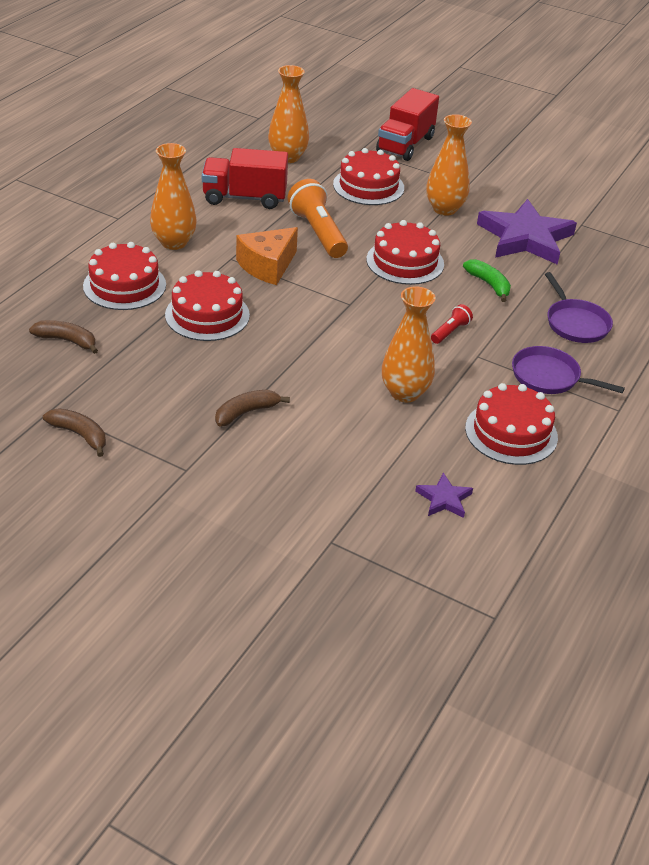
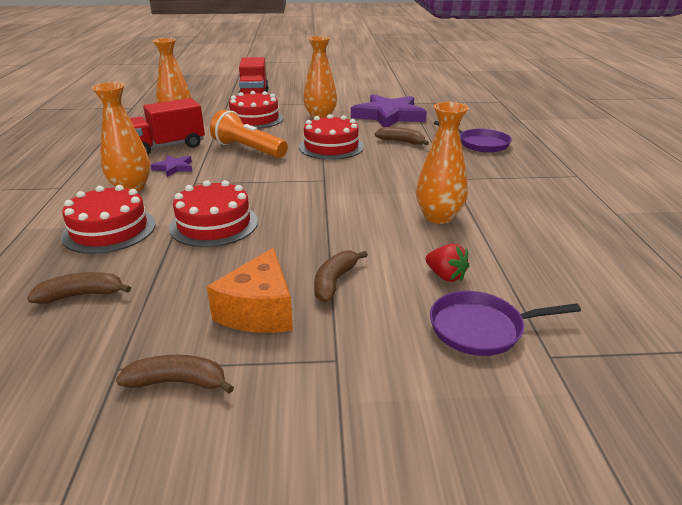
camera: 30 degrees left, 10 degrees down
orange cheese [236,227,298,285] -> orange cheese moved to [207,248,293,333]
purple star [415,473,473,518] -> purple star moved to [151,155,192,177]
red flashlight [431,304,473,344] -> none
green banana [463,259,511,302] -> brown banana [375,127,429,145]
red cake [465,383,558,465] -> none
purple pan [512,346,625,394] -> purple pan moved to [430,291,581,356]
none -> red strawberry [426,244,469,282]

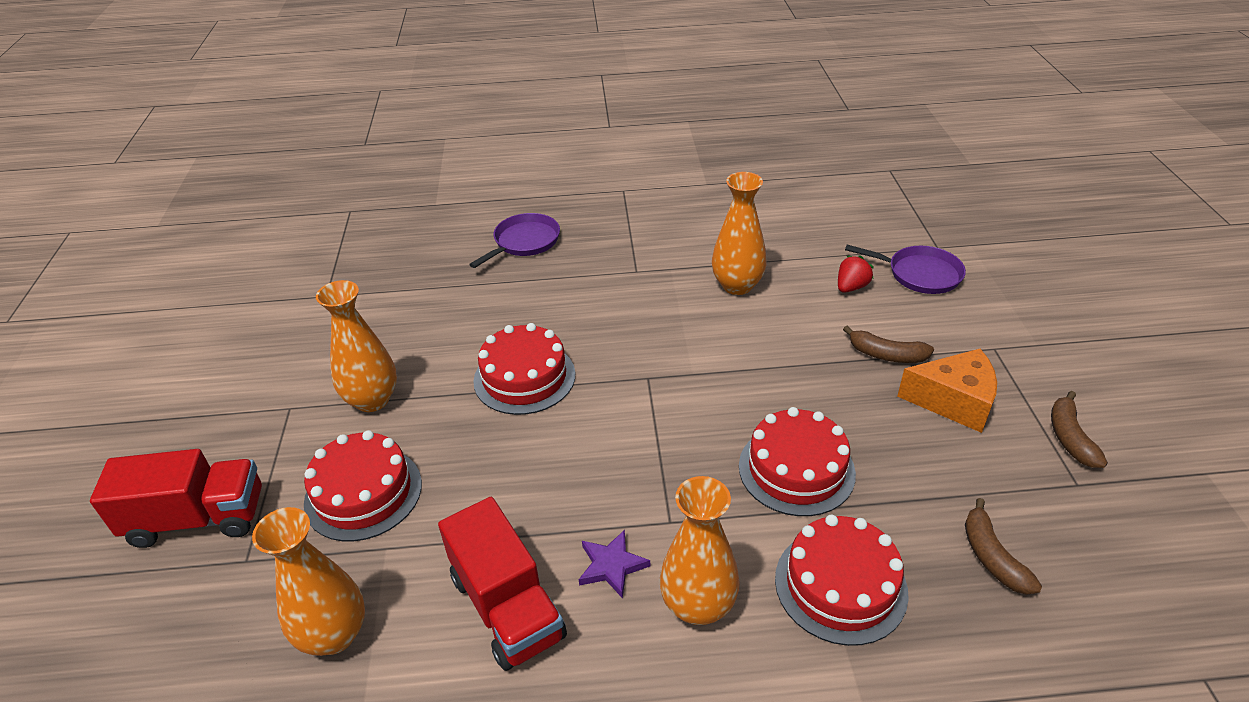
camera: 90 degrees left, 10 degrees up
orange flashlight [210,110,288,158] -> none
purple star [351,94,427,127] -> none
brown banana [375,127,429,145] -> none
purple pan [430,291,581,356] -> purple pan turned 60 degrees counterclockwise [845,245,966,294]

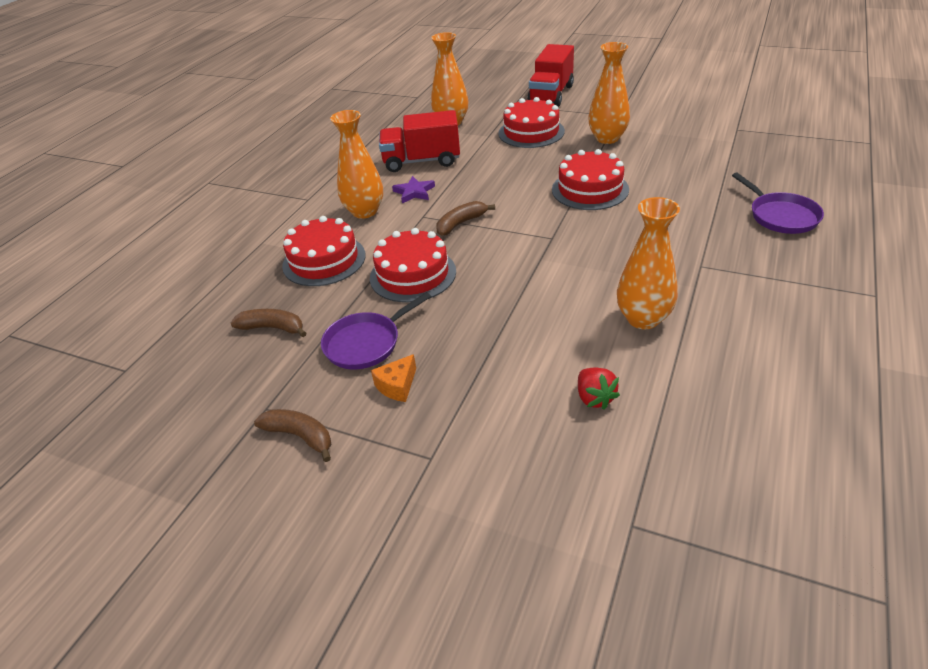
camera: 120 degrees right, 0 degrees up
brown banana [843,326,934,363] -> brown banana moved to [436,201,495,236]
purple pan [845,245,966,294] -> purple pan moved to [321,292,431,369]
orange cheese [897,349,997,433] -> orange cheese [371,354,416,402], size x0.55

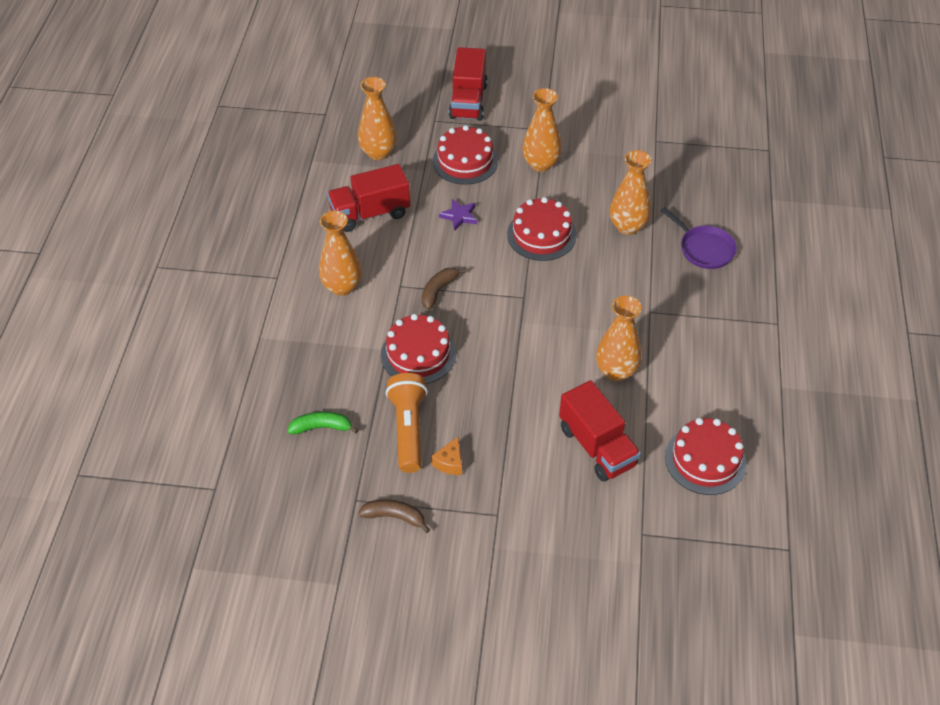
camera: 20 degrees left, 10 degrees up
brown banana [231,309,306,337] -> green banana [287,411,358,434]
red cake [282,216,365,286] -> red cake moved to [665,418,746,495]
purple pan [321,292,431,369] -> orange flashlight [386,373,428,473]
purple star [392,176,435,203] -> purple star moved to [439,199,477,231]
red strawberry [578,368,620,410] -> red truck [559,380,641,482]
none -> orange vase [610,150,651,235]

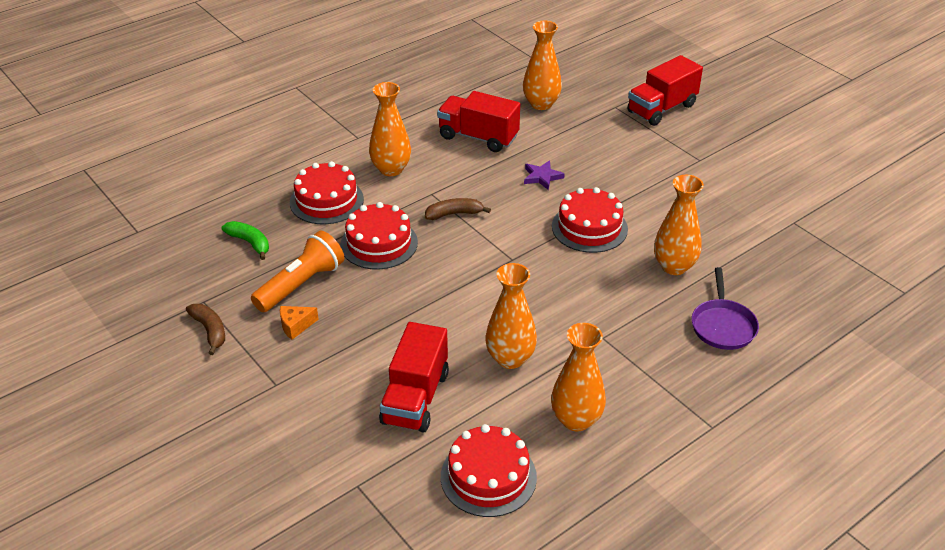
camera: 45 degrees right, 10 degrees down
red cake [432,125,498,185] -> red cake moved to [290,161,364,224]
orange vase [522,88,562,172] -> orange vase moved to [551,323,606,431]

